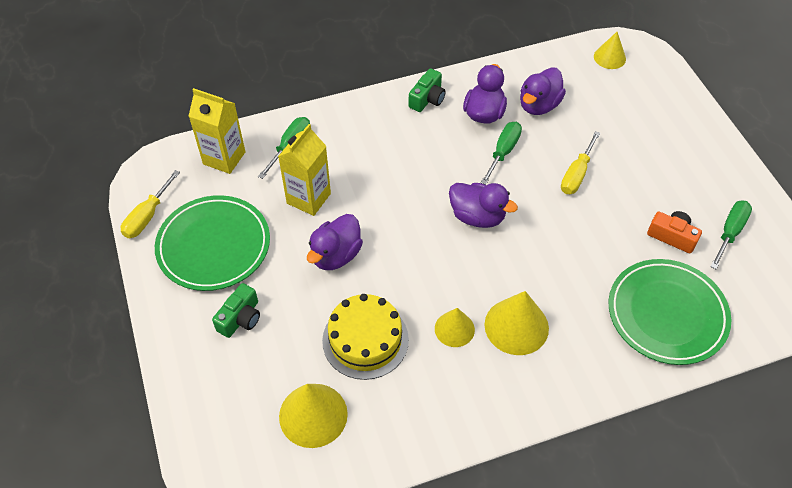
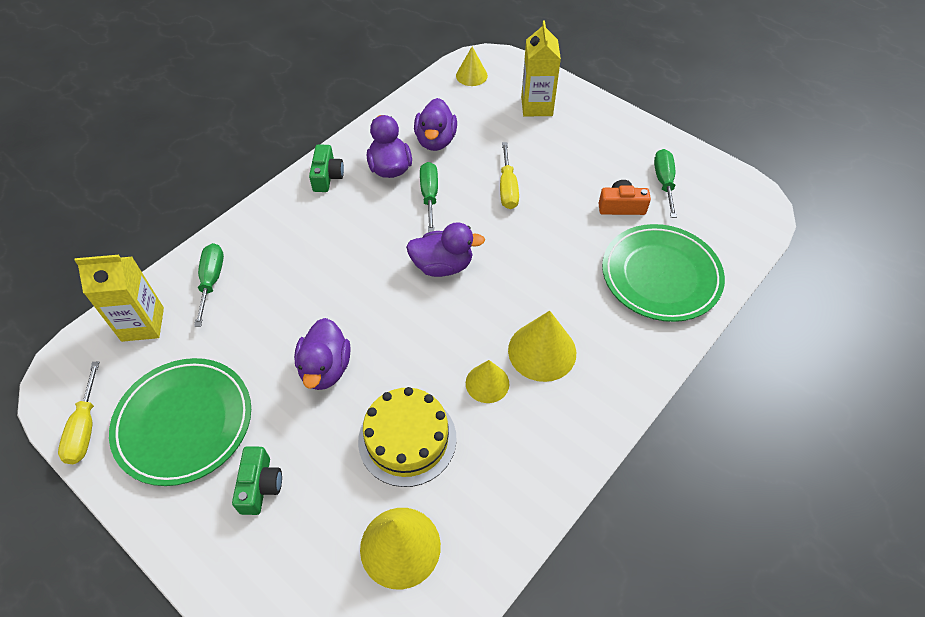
camera: 30 degrees left, 0 degrees up
yellow carton [278,124,331,216] -> yellow carton moved to [521,21,561,116]

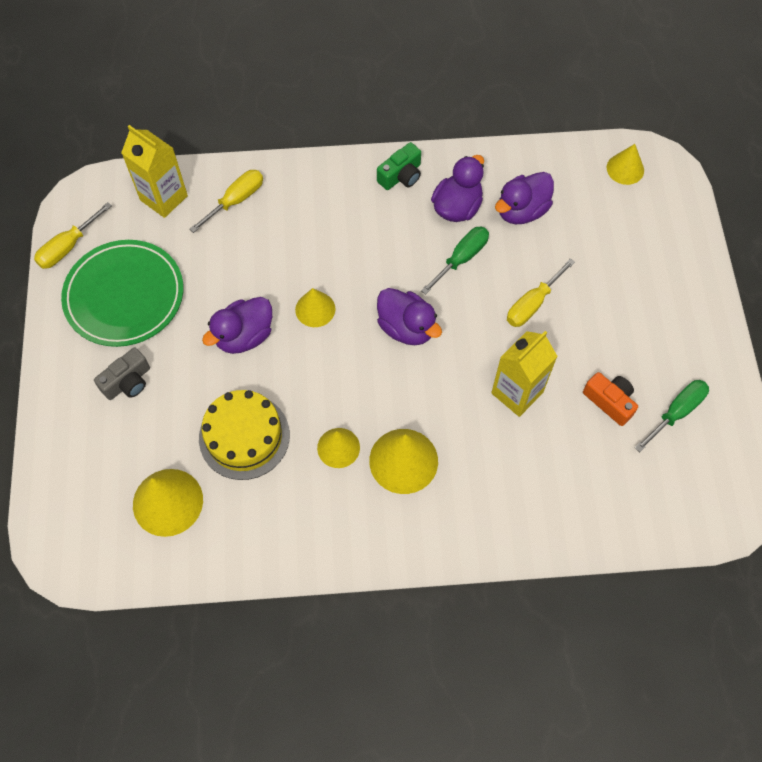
camera: 45 degrees right, 10 degrees up
green screwdriver [194,243,224,327] -> yellow screwdriver [189,170,263,233]
green camera [232,446,282,515] -> grey camera [94,348,150,400]
yellow carton [521,21,561,116] -> yellow carton moved to [491,331,558,417]
green plate [602,224,725,322] -> none
none -> yellow cone [295,288,335,327]

